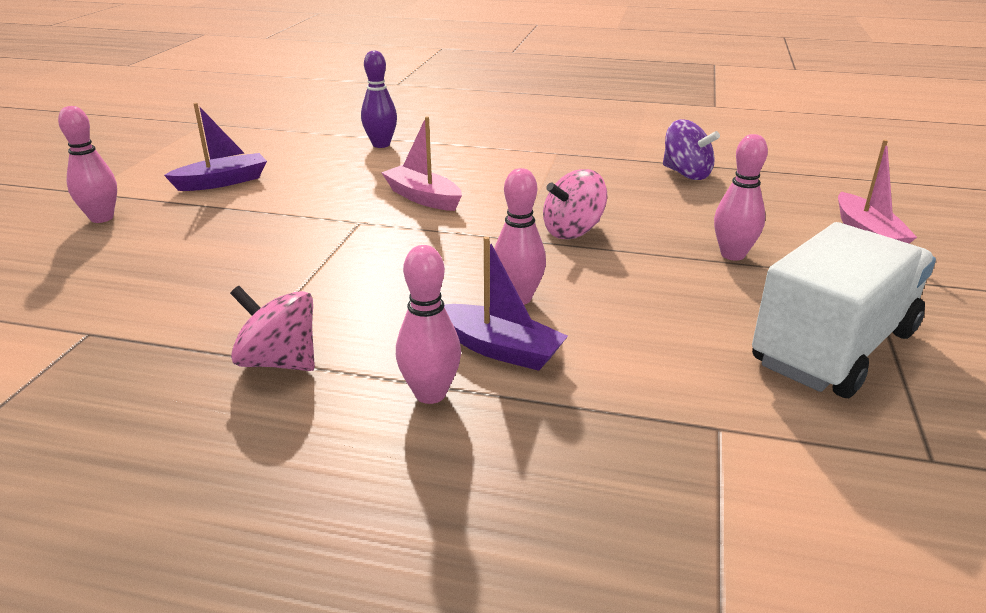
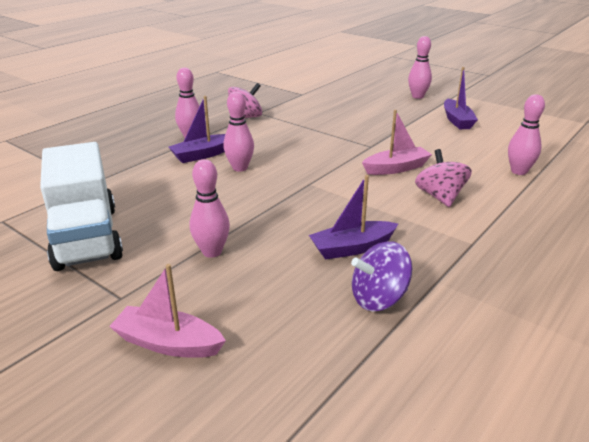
camera: 115 degrees right, 0 degrees up
purple bowling pin [361,50,397,148] -> pink bowling pin [508,94,545,175]
pink spinning top [543,169,607,239] -> pink spinning top moved to [415,149,472,207]
none -> purple boat [309,175,398,260]

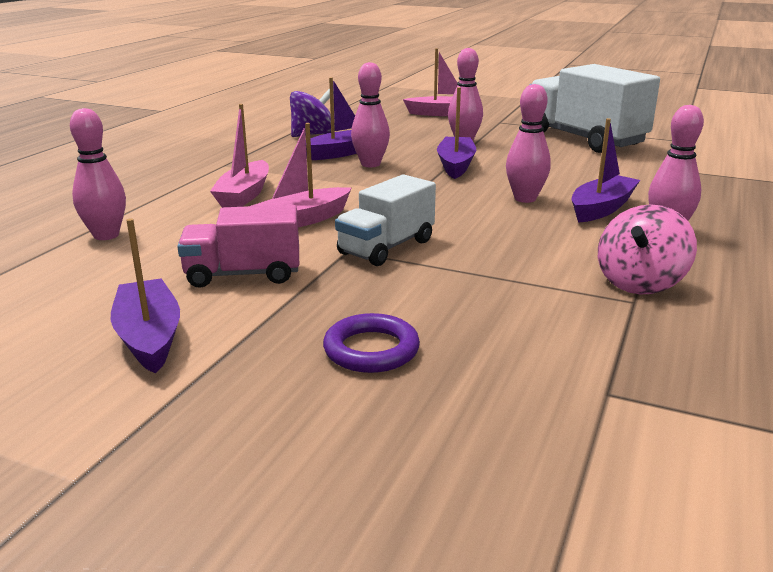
camera: 165 degrees right, 5 degrees down
pink bowling pin [408,36,432,99] -> pink bowling pin moved to [351,62,390,167]
pink spinning top [415,149,472,207] -> pink boat [210,104,269,208]
none -> pink truck [177,205,299,288]
none -> purple ring [323,313,420,373]
none -> white truck [335,174,436,266]
none -> purple boat [437,87,476,179]

